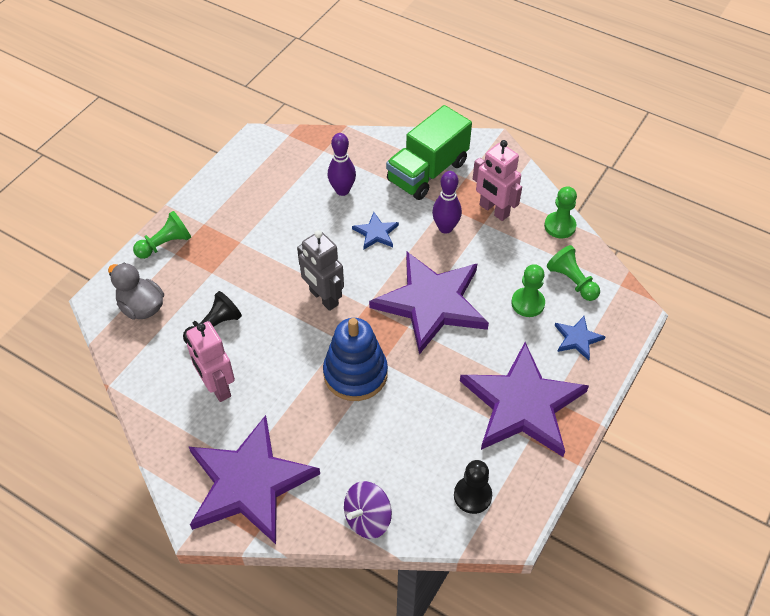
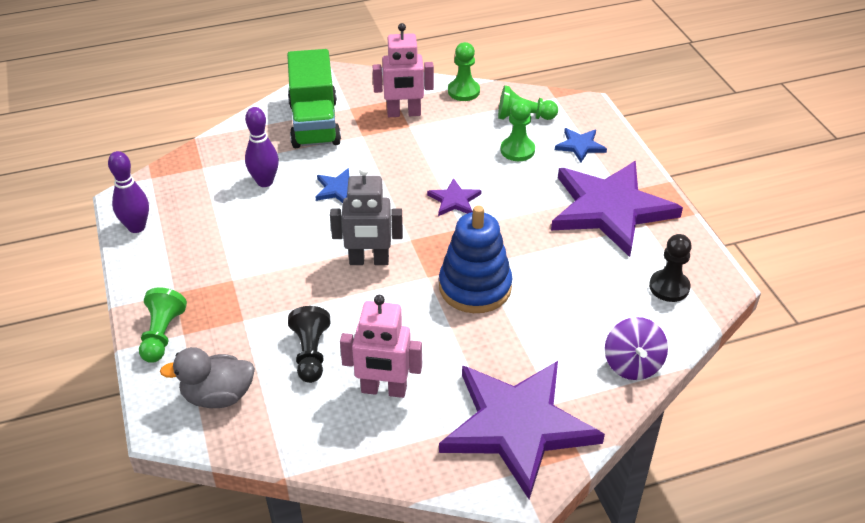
camera: 50 degrees left, 10 degrees down
purple star [369,252,489,355] -> purple star [427,178,481,216], size x0.42
purple bowling pin [432,171,462,234] -> purple bowling pin moved to [108,151,149,233]

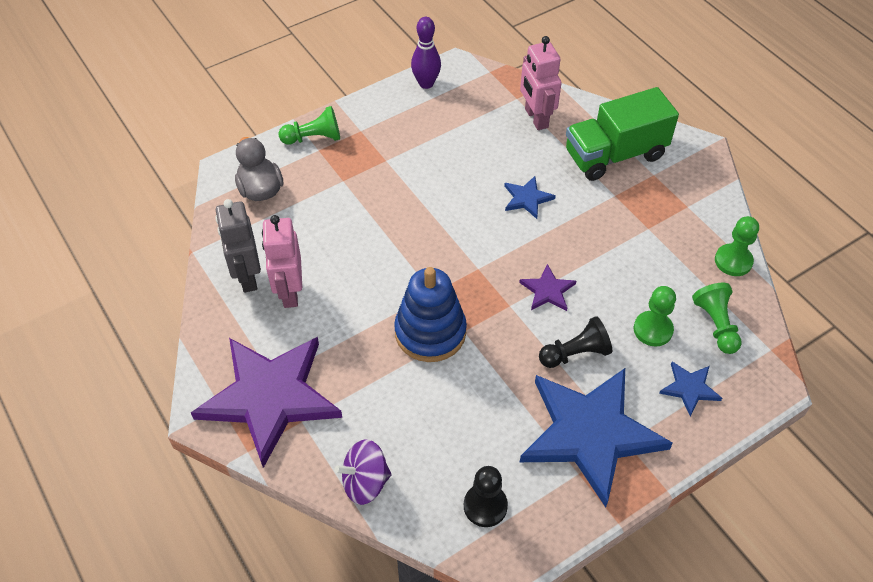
camera: 75 degrees right, 10 degrees up
purple bowling pin [245,107,279,187] -> none
black pawn [288,306,330,383] -> black pawn moved to [539,316,612,368]
grey robot [330,166,403,265] -> grey robot moved to [216,199,261,293]
pink robot [373,23,434,117] -> pink robot moved to [520,36,562,130]
purple star [551,161,683,257] -> blue star [520,368,673,508]

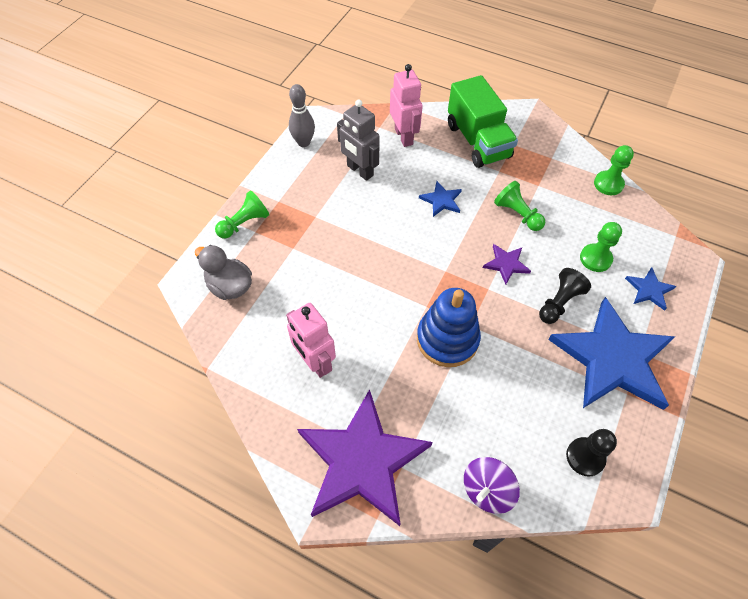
camera: 30 degrees left, 5 degrees up
grey robot [216,199,261,293] -> grey robot moved to [337,99,380,181]
purple bowling pin [411,17,441,89] -> grey bowling pin [289,84,315,147]
pink robot [520,36,562,130] -> pink robot turned 150 degrees counterclockwise [390,64,423,147]
green truck [566,87,679,181] -> green truck turned 60 degrees counterclockwise [448,75,518,168]
green pawn [692,283,742,354] -> green pawn moved to [494,181,545,231]

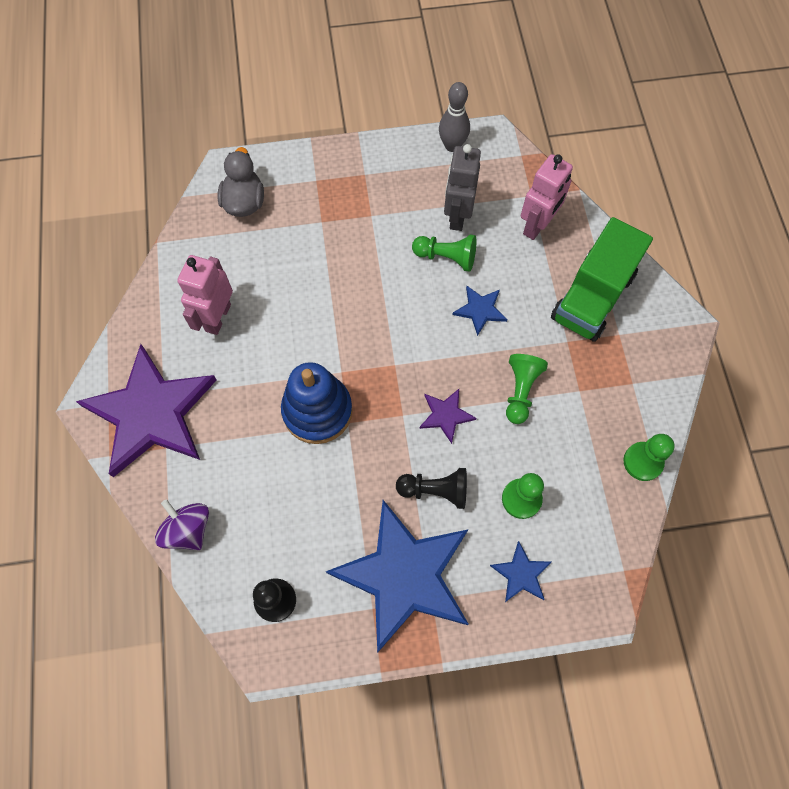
camera: 55 degrees right, 10 degrees up
green pawn [215,190,269,238] -> green pawn moved to [412,235,476,272]
purple spinning top [464,457,520,514] -> purple spinning top turned 45 degrees clockwise [155,499,209,550]

